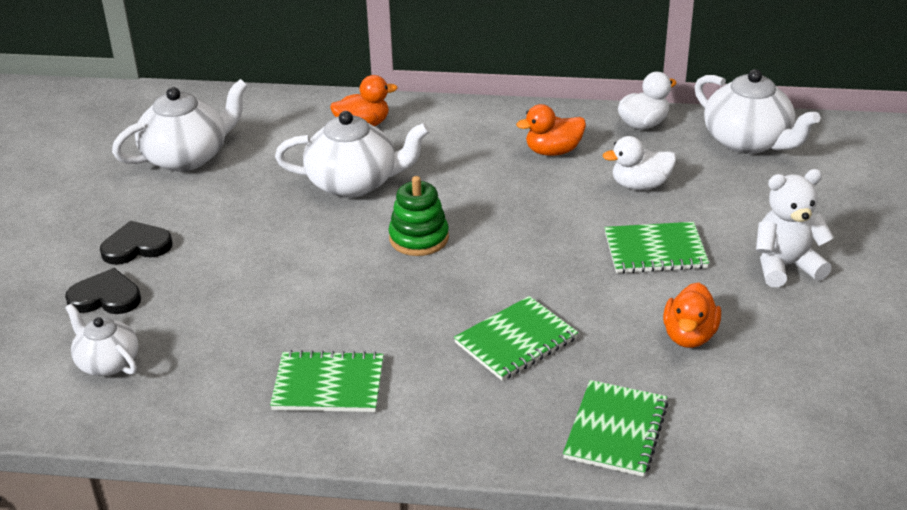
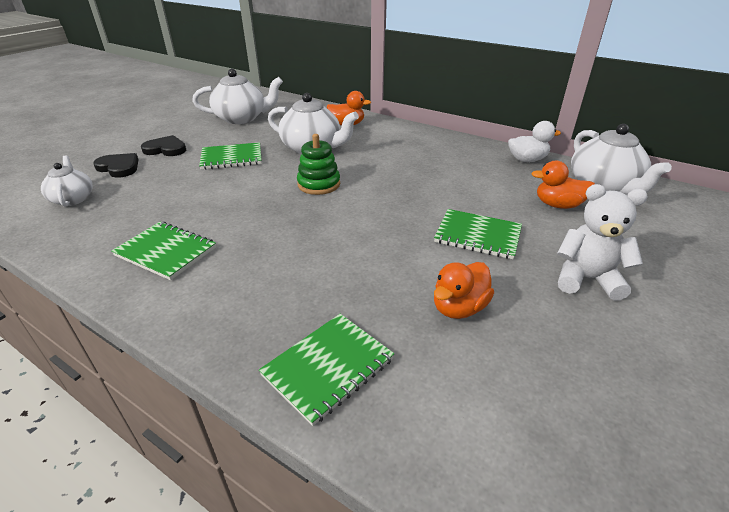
camera: 25 degrees right, 0 degrees up
green notebook [454,296,579,381] -> green notebook moved to [199,142,262,170]
orange duck [516,104,586,156] -> orange duck moved to [531,161,595,209]
white duck [603,136,676,190] -> none

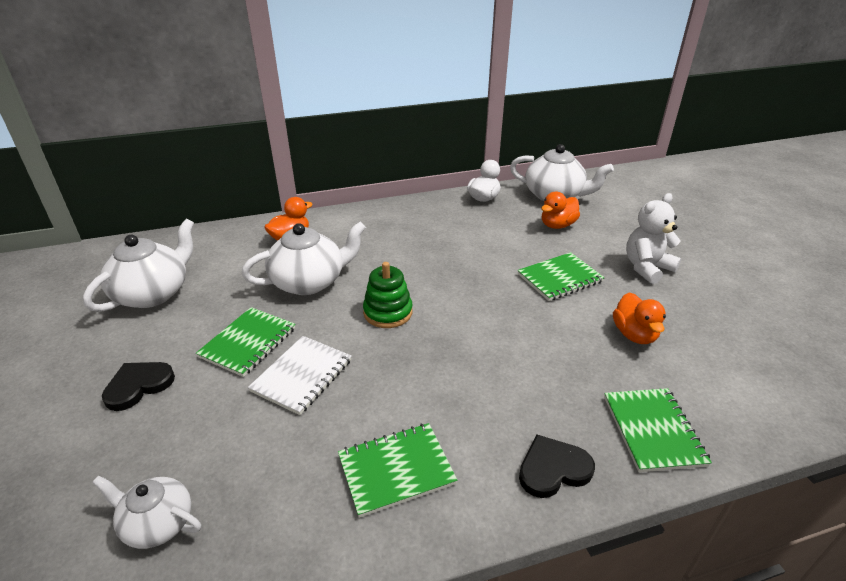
camera: 50 degrees left, 0 degrees up
black heart [93,153,139,178] -> black heart moved to [519,435,595,498]
none -> white notebook [248,336,352,415]

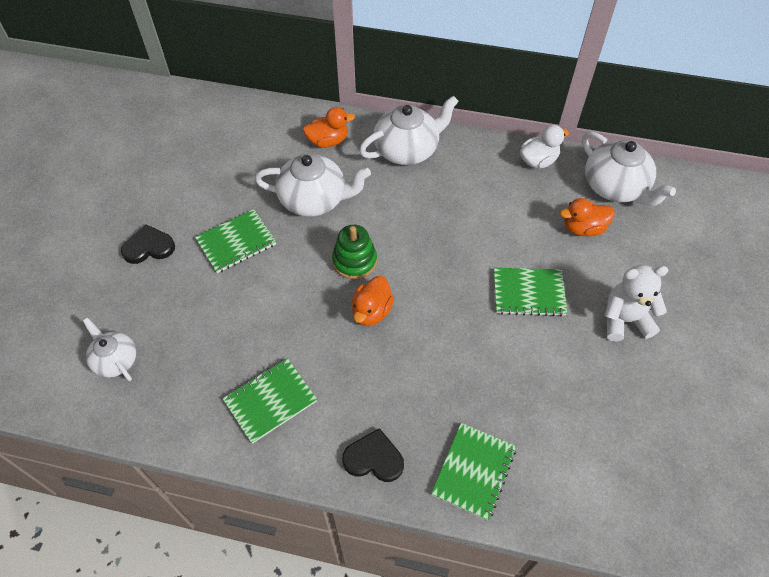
camera: 30 degrees right, 20 degrees up
white teapot [83,219,194,312] -> white teapot moved to [359,96,459,165]
white notebook [248,336,352,415] -> none
green notebook [338,423,457,518] -> green notebook turned 45 degrees counterclockwise [222,358,317,444]
orange duck [613,293,666,344] -> orange duck moved to [351,276,394,326]

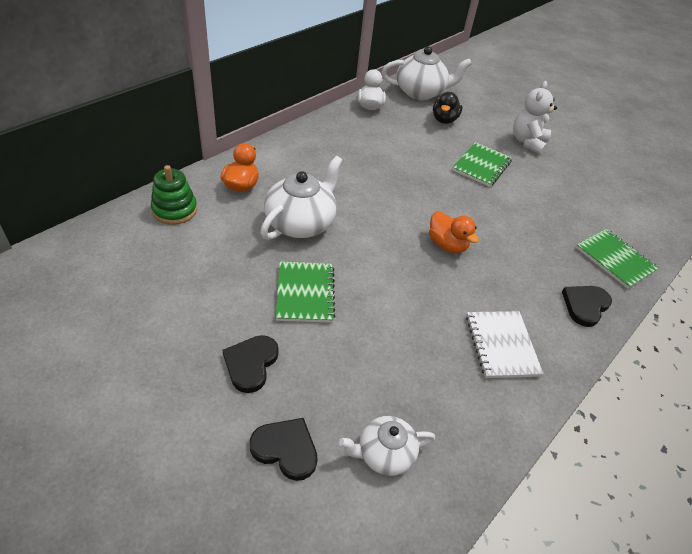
camera: 65 degrees left, 10 degrees down
green notebook [222,358,317,444] -> white notebook [466,311,543,378]
green stacking toy [332,225,377,279] -> green stacking toy moved to [151,165,197,225]
white teapot [359,96,459,165] -> none
orange duck [560,198,614,236] -> black duck [433,92,463,124]
none -> black heart [250,418,318,481]

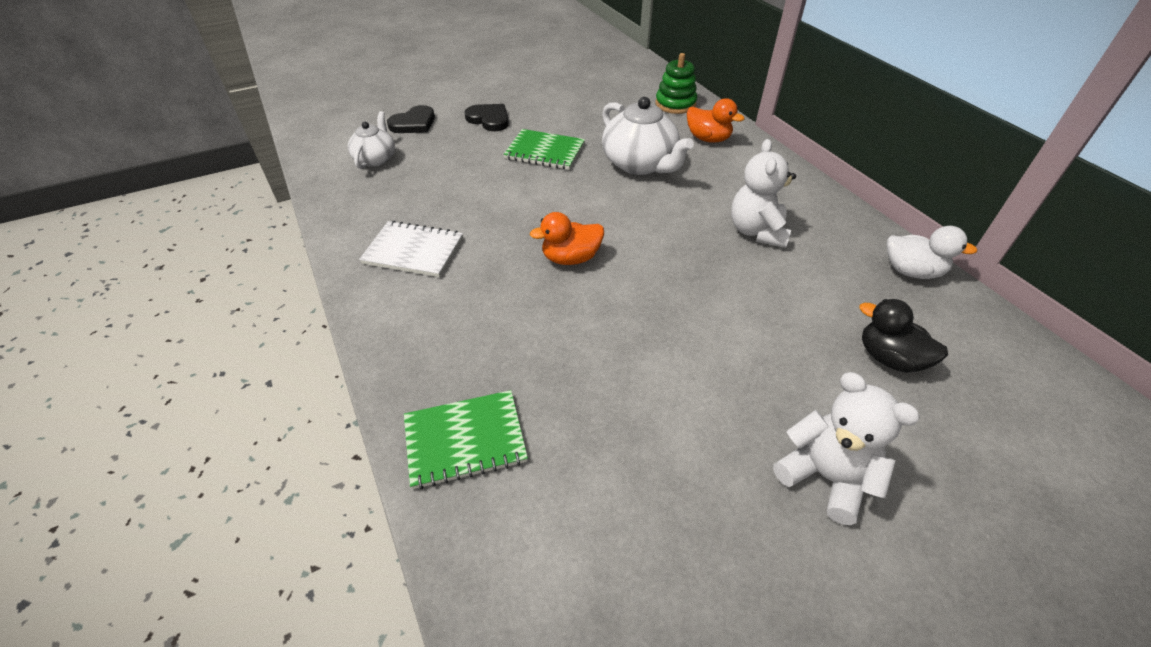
camera: 115 degrees right, 0 degrees up
white teapot [381,46,472,100] -> none
green notebook [452,142,512,187] -> none
black heart [562,286,612,327] -> none
none -> white teddy bear [731,139,796,248]

